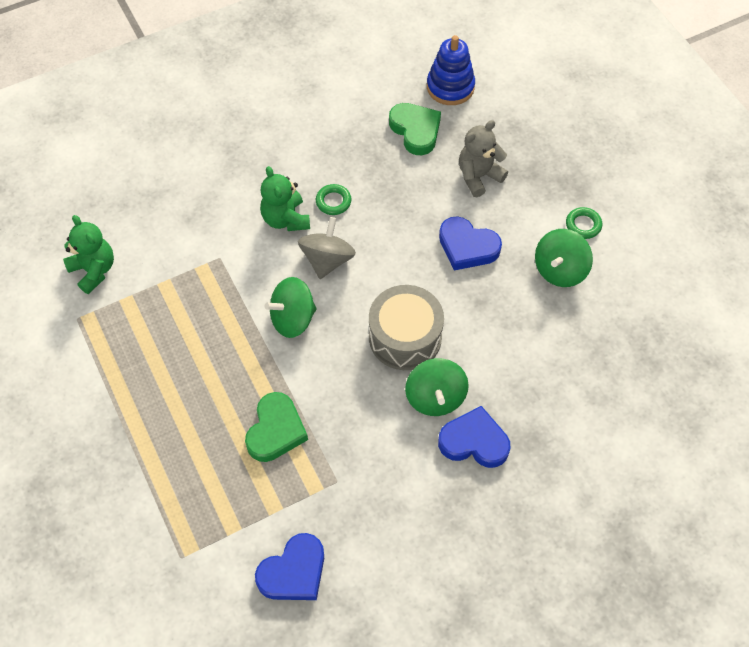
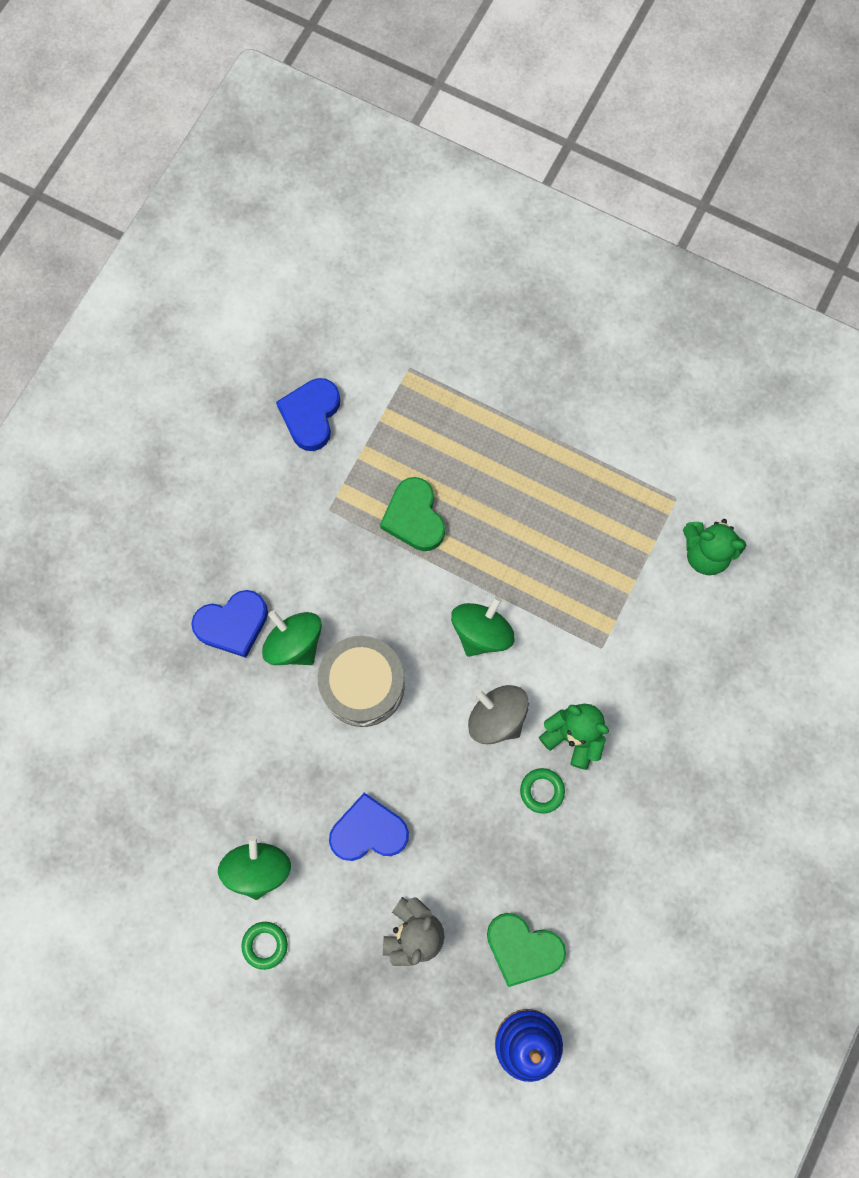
camera: 145 degrees right, 15 degrees up
grey spinning top [298,217,356,279] -> grey spinning top turned 150 degrees clockwise [468,685,529,744]

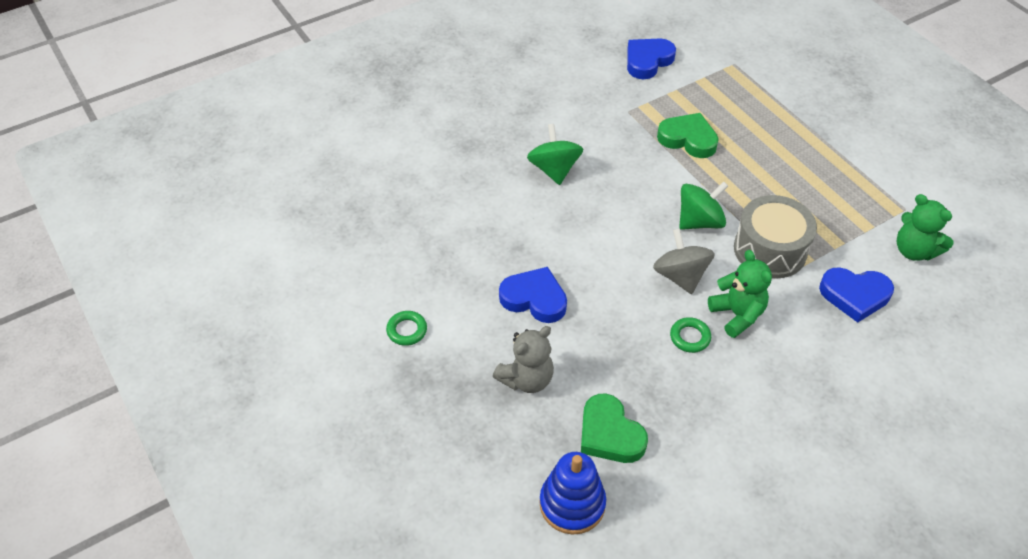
camera: 30 degrees right, 25 degrees down
blue heart [191,590,268,658] -> blue heart moved to [819,267,894,323]
green spinning top [218,836,291,900] -> none
grey drum [318,636,405,727] -> grey drum moved to [734,195,817,279]
green heart [380,477,445,551] -> green heart turned 105 degrees clockwise [657,113,719,158]

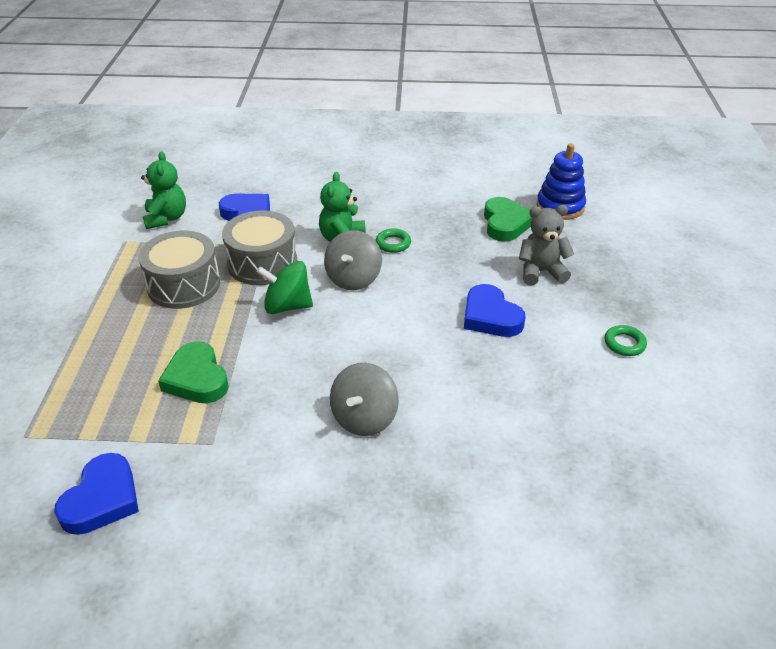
camera: 145 degrees left, 10 degrees down
green spinning top [527,124,583,185] -> grey spinning top [330,363,399,436]
blue heart [627,39,676,79] -> blue heart turned 60 degrees counterclockwise [54,453,139,535]
none -> grey drum [138,231,220,309]

